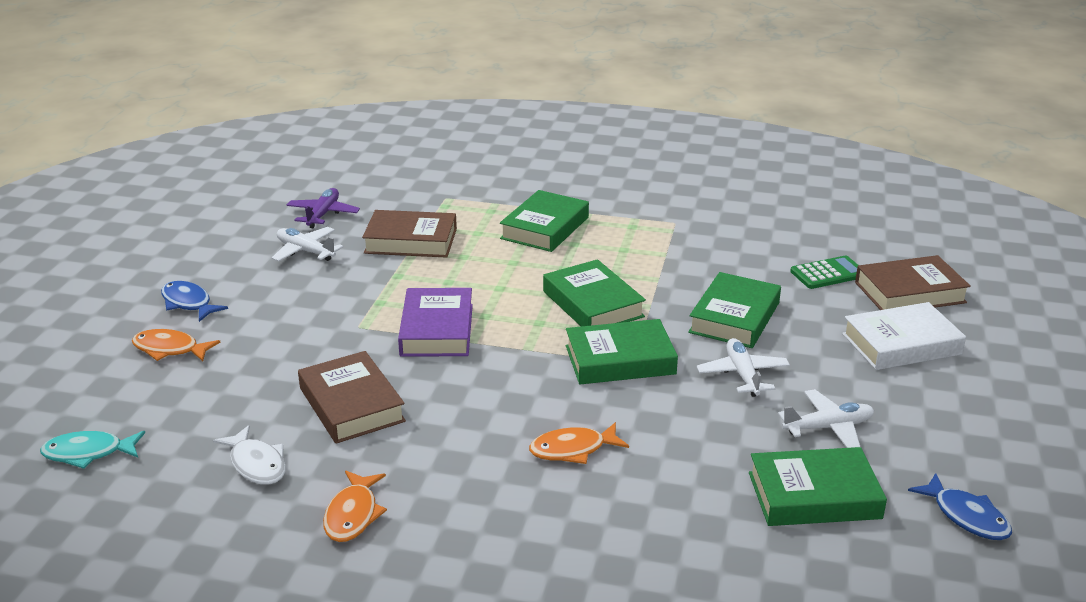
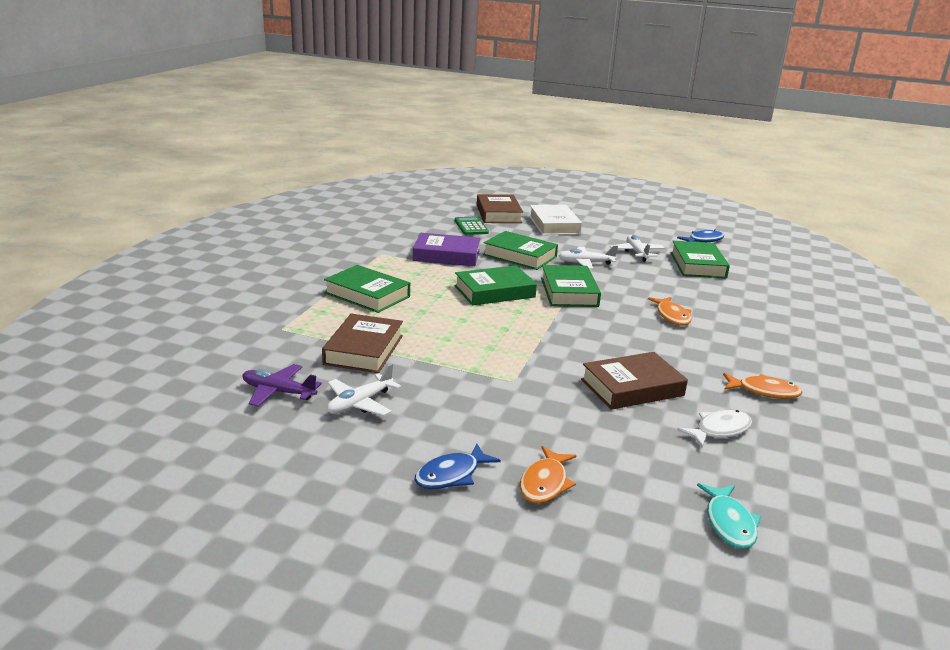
camera: 85 degrees left, 5 degrees down
purple book [398,288,473,357] -> purple book moved to [413,233,480,266]

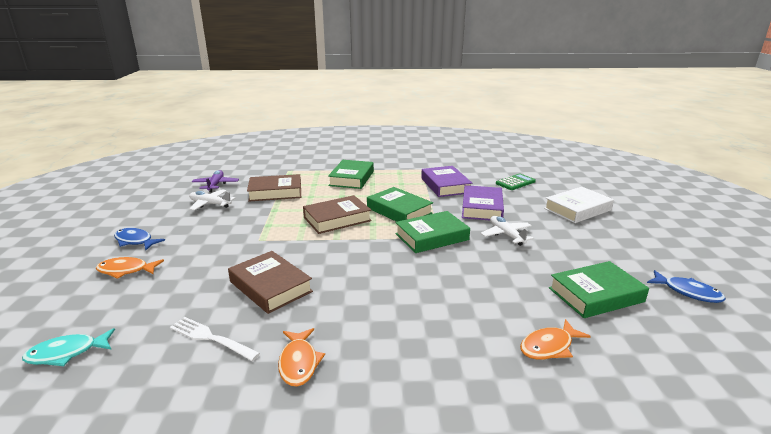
camera: 70 degrees right, 0 degrees up
brown book [477,194,523,223] -> brown book moved to [303,195,372,234]
green book [483,231,558,270] -> purple book [462,185,504,220]
white plane [610,235,665,261] -> none
orange fish [648,297,692,326] -> orange fish moved to [520,319,591,360]
white fish [677,410,752,447] -> white fork [170,317,260,361]

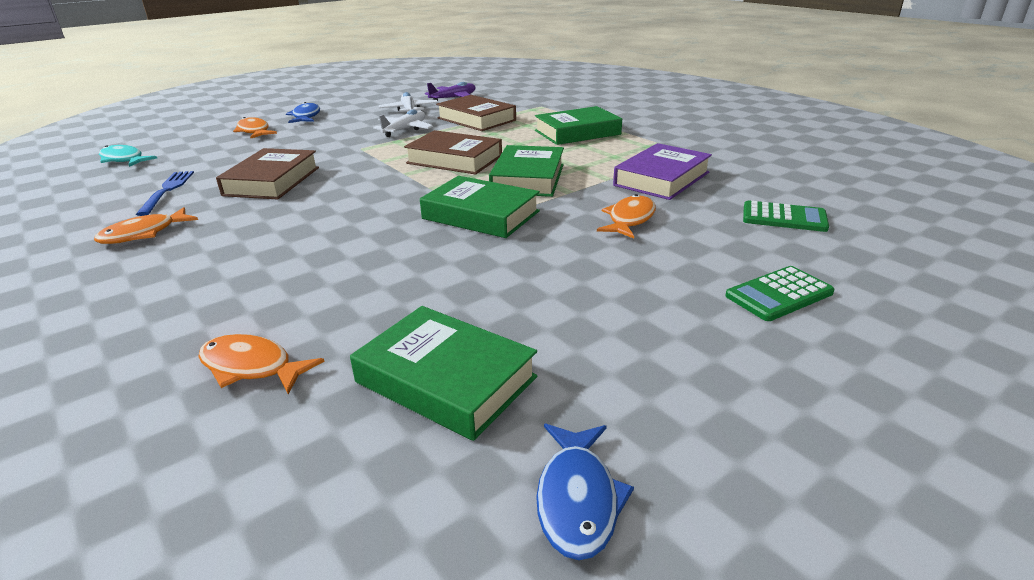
camera: 55 degrees right, 5 degrees up
white fork [170,317,260,361] -> blue fork [136,171,194,216]
purple book [462,185,504,220] -> orange fish [597,194,656,238]
white plane [481,216,534,246] -> white plane moved to [373,110,433,137]
white book [544,187,614,223] -> green calculator [725,266,834,321]

